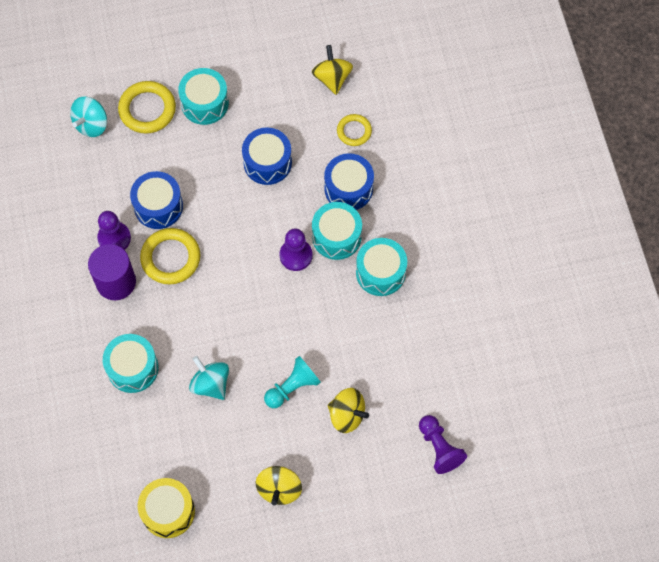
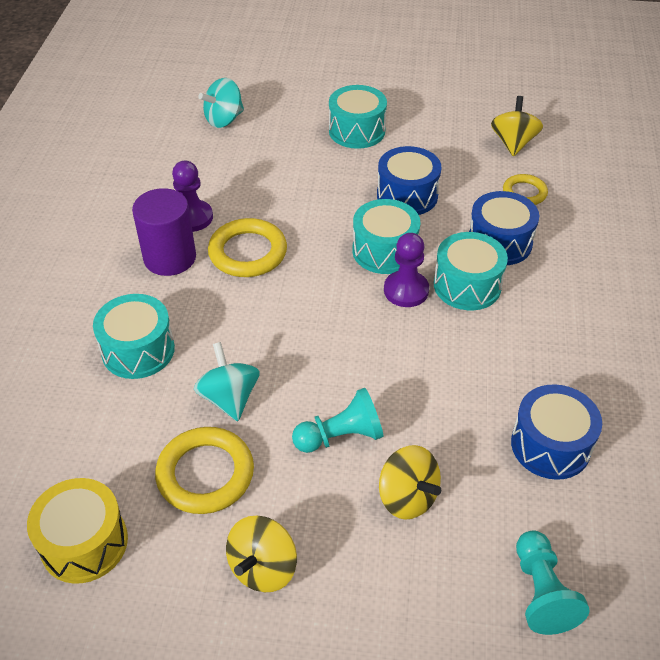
camera: 20 degrees right, 20 degrees down
yellow ring [118,81,176,134] -> yellow ring moved to [155,427,254,514]
blue drum [130,171,183,229] -> blue drum moved to [511,384,602,480]
turquoise drum [356,238,407,296] -> turquoise drum moved to [352,199,420,274]
purple pawn [419,415,467,474] -> turquoise pawn [516,531,590,635]

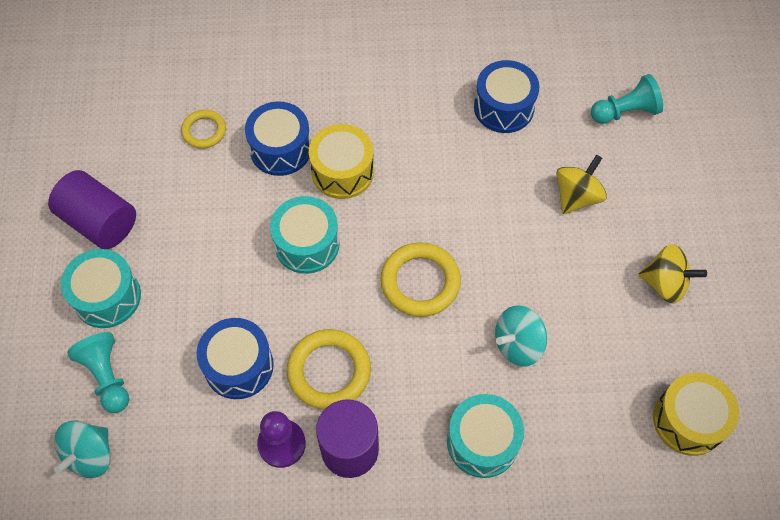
camera: 100 degrees left, 15 degrees up
yellow ring [155,427,254,514] -> yellow ring moved to [380,242,461,317]
turquoise spinning top [198,78,244,128] -> turquoise spinning top turned 75 degrees clockwise [54,420,111,478]
turquoise pawn [292,388,384,453] -> turquoise pawn moved to [67,332,129,413]
blue drum [377,146,442,215] -> blue drum moved to [197,318,274,399]
purple pawn [384,233,429,307] -> none
turquoise drum [434,232,508,310] -> yellow drum [309,124,374,199]
yellow spinning top [491,96,543,156] -> none
none -> purple cylinder [48,170,136,249]

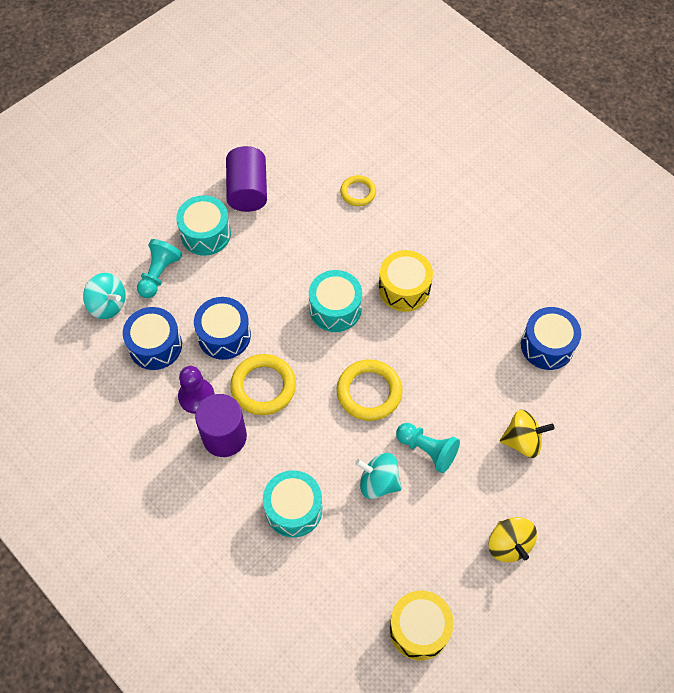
camera: 50 degrees right, 0 degrees up
turquoise spinning top [54,420,111,478] -> turquoise spinning top turned 135 degrees counterclockwise [83,273,126,319]
blue drum [245,101,311,176] -> blue drum moved to [123,307,182,370]
turquoise pawn [591,74,663,124] -> turquoise pawn moved to [396,423,460,473]

